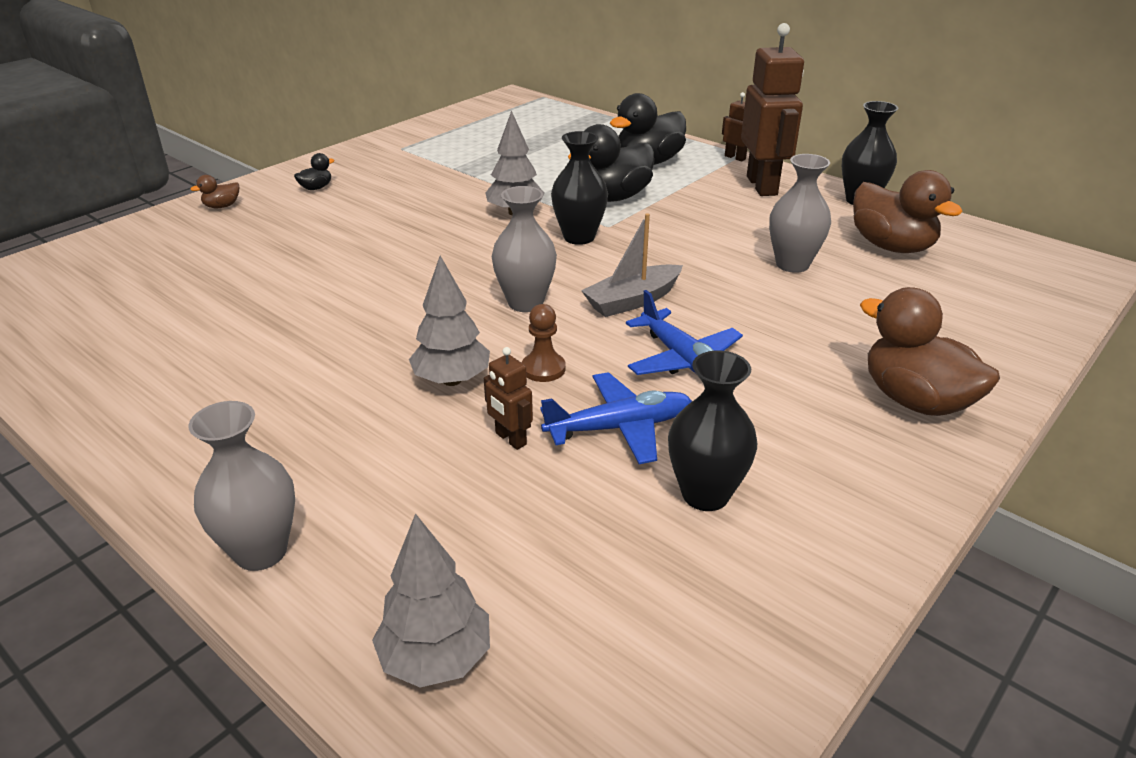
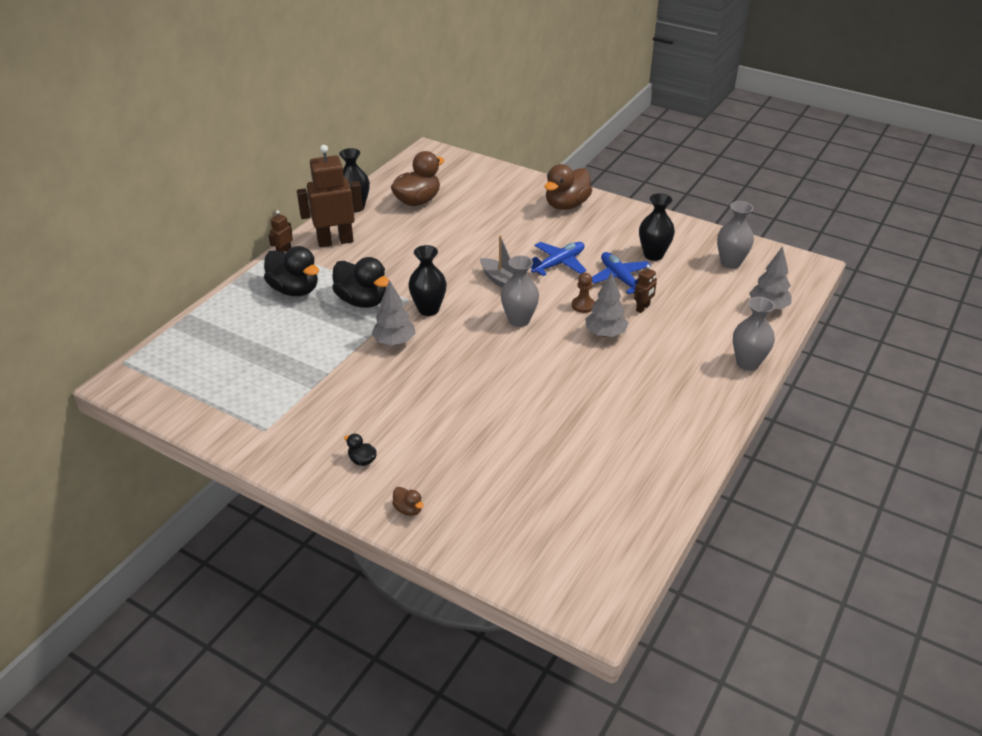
camera: 100 degrees left, 5 degrees up
grey vase [769,154,831,273] -> grey vase moved to [717,201,754,269]

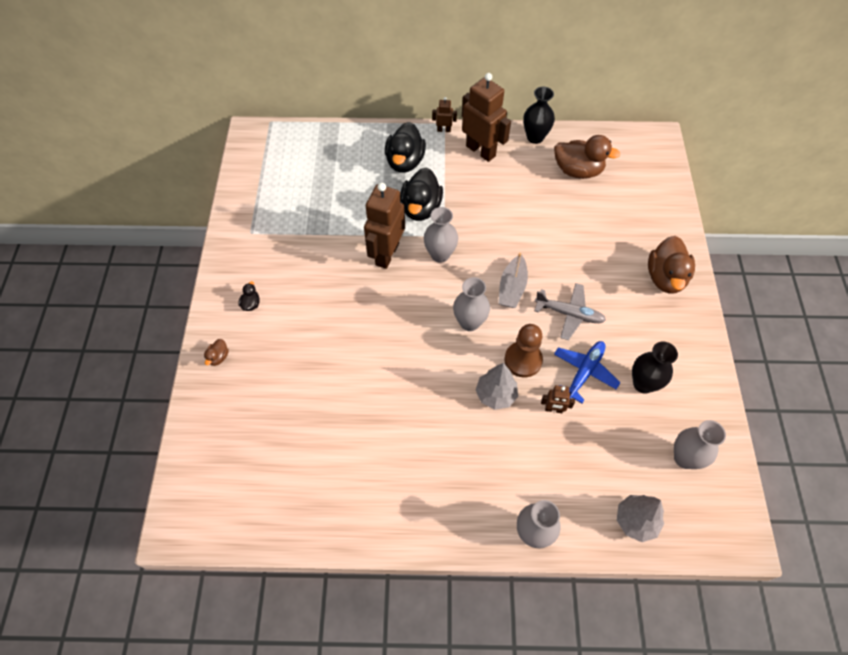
camera: 60 degrees right, 20 degrees up
grey tree [371,280,416,345] -> brown robot [364,183,405,269]
black vase [408,245,447,316] -> grey vase [424,207,458,263]
blue plane [530,242,587,276] -> grey plane [535,283,606,340]
brown duck [545,164,592,210] -> brown duck turned 90 degrees counterclockwise [648,236,695,294]
brown pawn [572,273,595,313] -> brown pawn [504,324,543,377], size x1.64

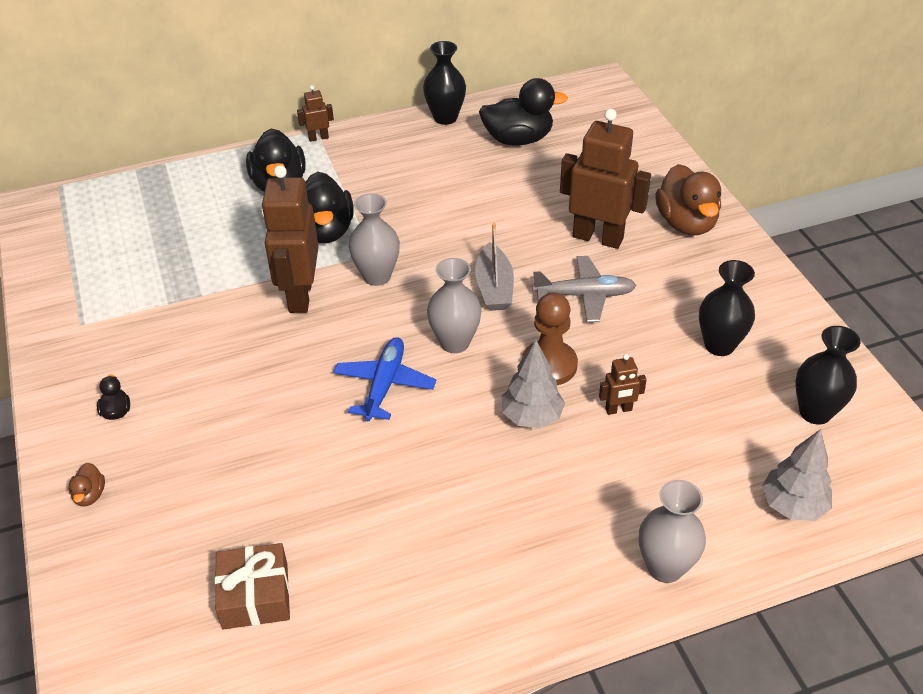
camera: 20 degrees left, 15 degrees down
brown robot [462,73,511,162] -> brown robot moved to [560,109,651,249]
brown duck [554,135,620,179] -> black duck [479,78,568,146]
blue plane [554,341,620,403] -> blue plane moved to [333,337,436,421]
grey vase [674,420,726,469] -> black vase [795,326,860,425]
none -> brown gift [215,543,290,630]

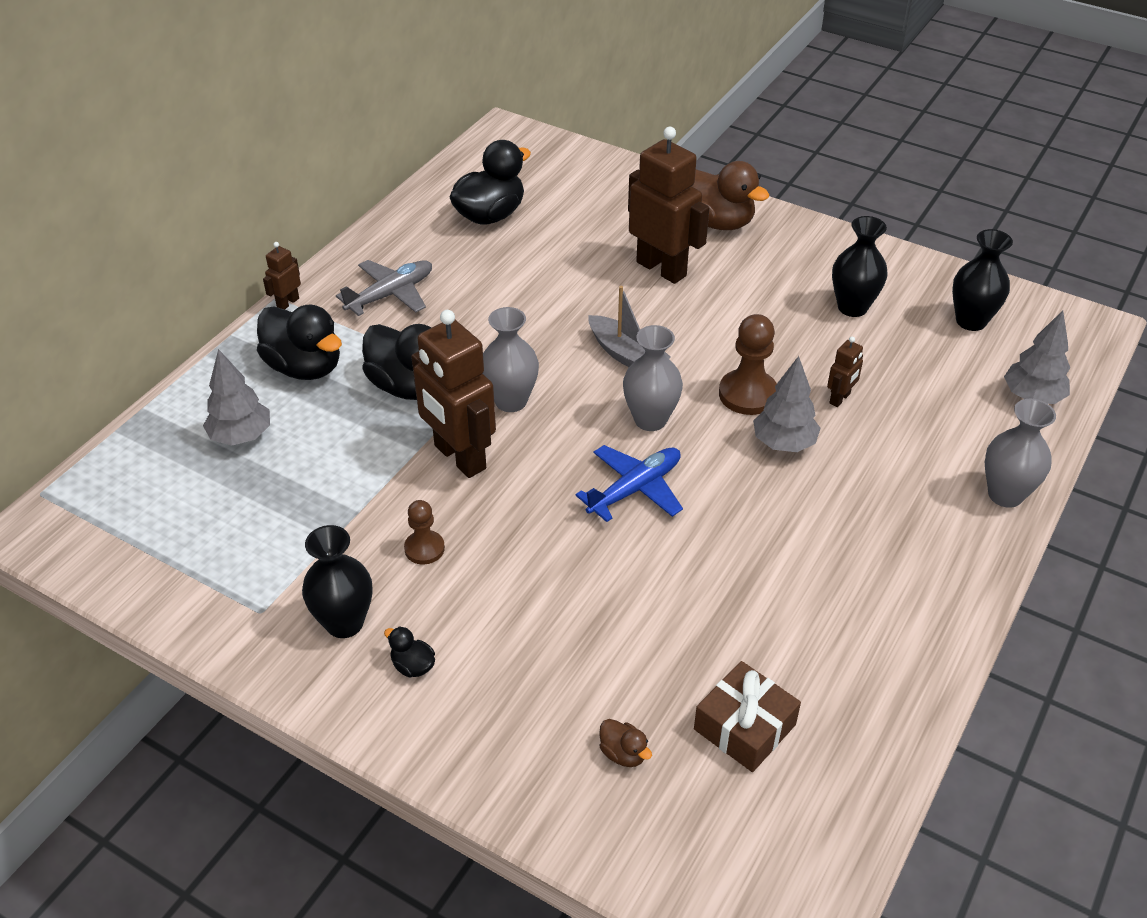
camera: 40 degrees left, 0 degrees up
brown duck [69,462,105,507] -> brown duck moved to [599,719,652,767]
blue plane [333,337,436,421] -> blue plane turned 75 degrees clockwise [576,445,683,522]
black vase [423,41,466,125] -> black vase moved to [302,525,372,638]
grey plane [532,256,637,322] -> grey plane moved to [336,260,432,316]
brown robot [560,109,651,249] -> brown robot turned 60 degrees clockwise [628,127,709,284]
none -> grey tree [203,349,270,446]
none -> brown pawn [404,500,445,564]

